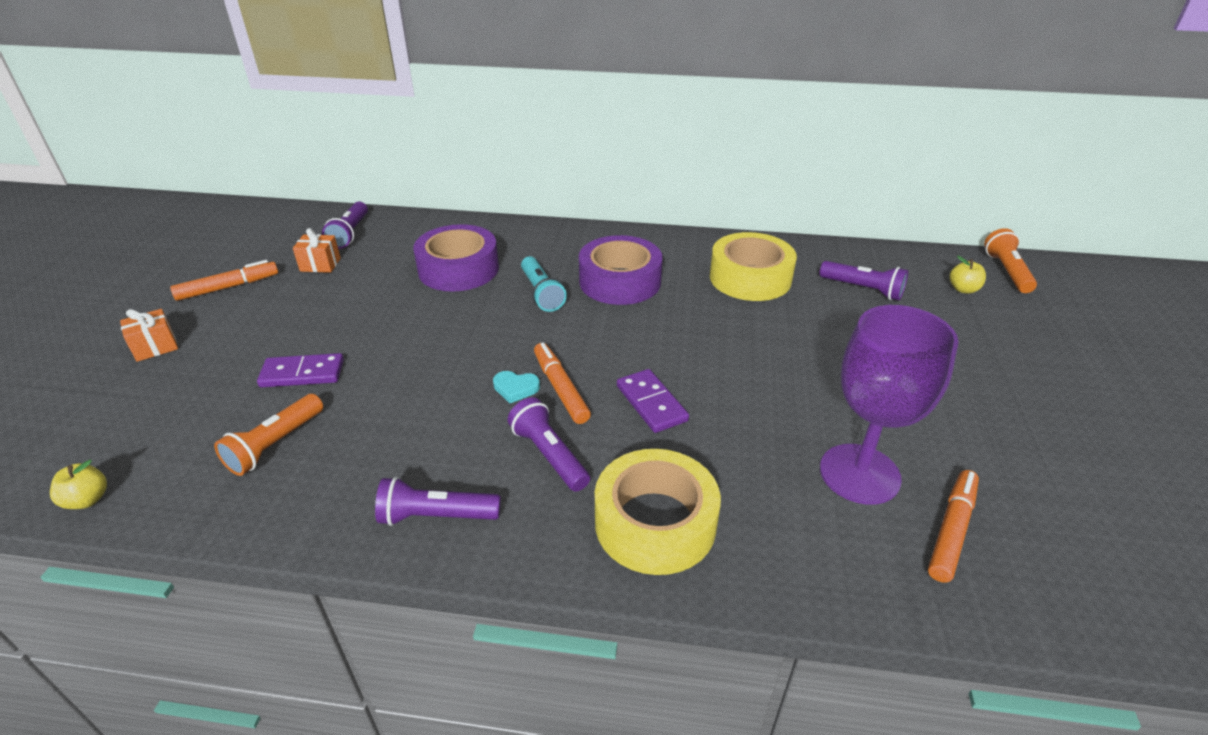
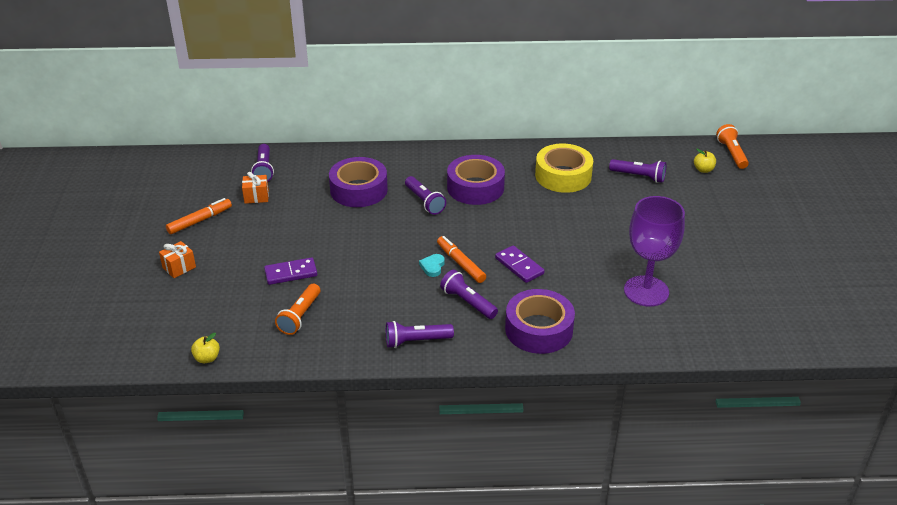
camera: 10 degrees left, 0 degrees up
turquoise heart [493,371,540,403] -> turquoise heart turned 105 degrees clockwise [419,254,445,277]
turquoise flashlight [521,256,567,312] -> purple flashlight [405,176,446,215]
yellow tape [595,449,721,575] -> purple tape [505,289,575,354]
orange marker [928,470,979,583] -> none

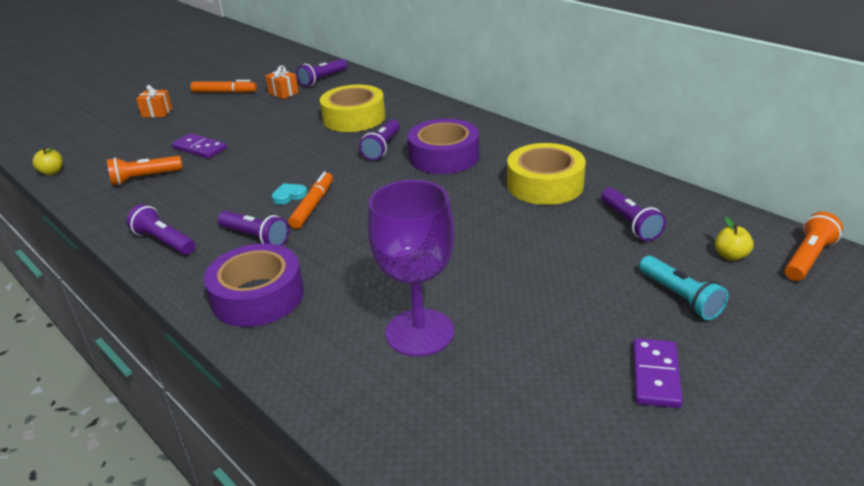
camera: 50 degrees right, 5 degrees down
purple tape [329,157,388,207] -> yellow tape [320,85,385,132]
purple flashlight [440,270,498,319] -> purple flashlight turned 120 degrees clockwise [218,211,289,246]
purple domino [495,245,545,283] -> purple domino moved to [633,338,683,408]
none -> turquoise flashlight [639,256,728,320]

